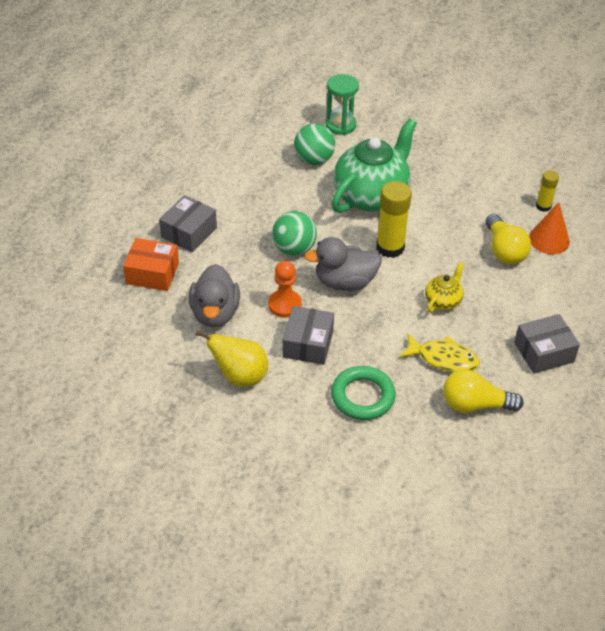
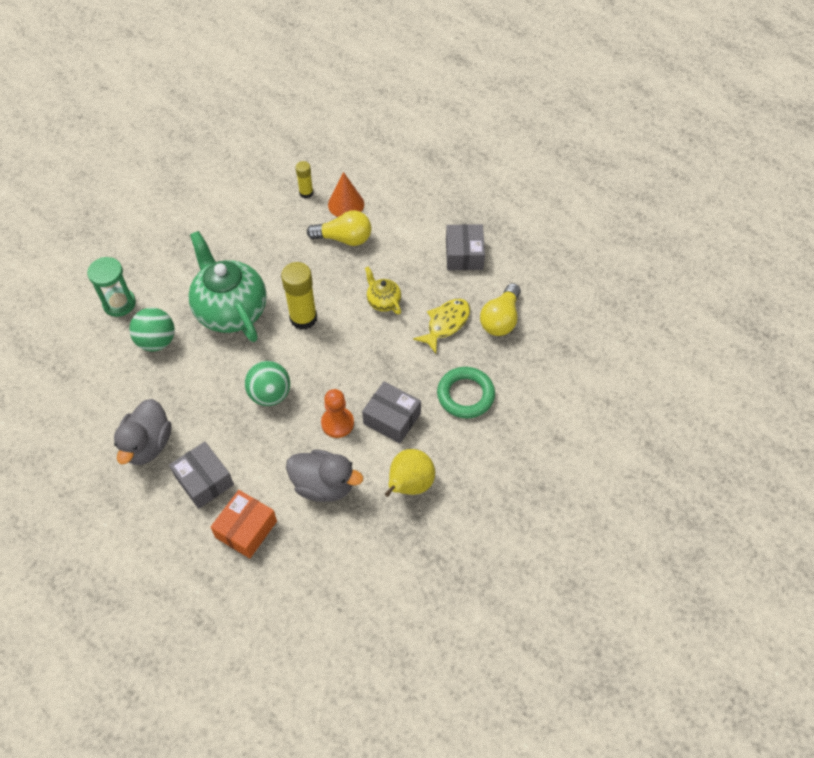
camera: 70 degrees left, 10 degrees up
grey duck [304,237,382,291] -> grey duck moved to [114,399,171,465]

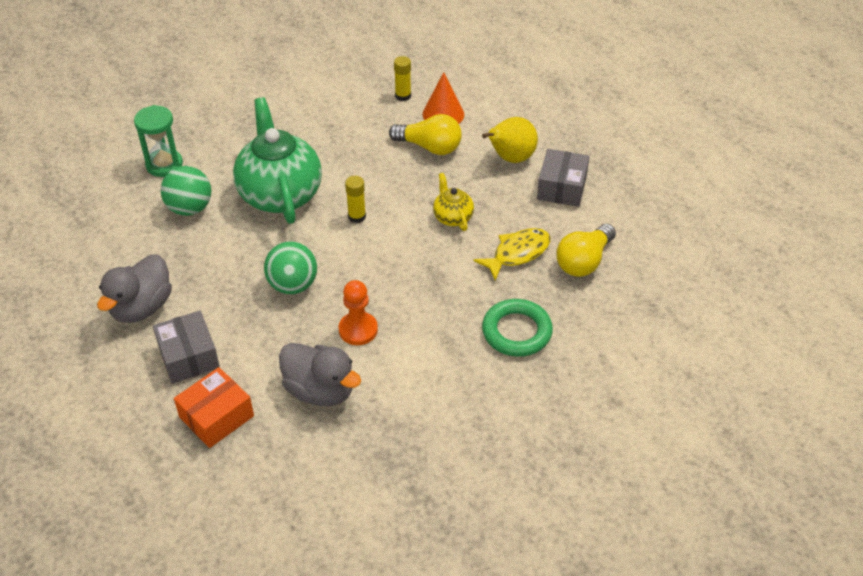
camera: 15 degrees right, 10 degrees down
yellow glue stick [281,262,317,330] -> yellow glue stick [345,176,366,223], size x0.56
grey box [362,381,421,443] -> none
yellow pear [385,449,435,497] -> yellow pear moved to [482,117,538,163]

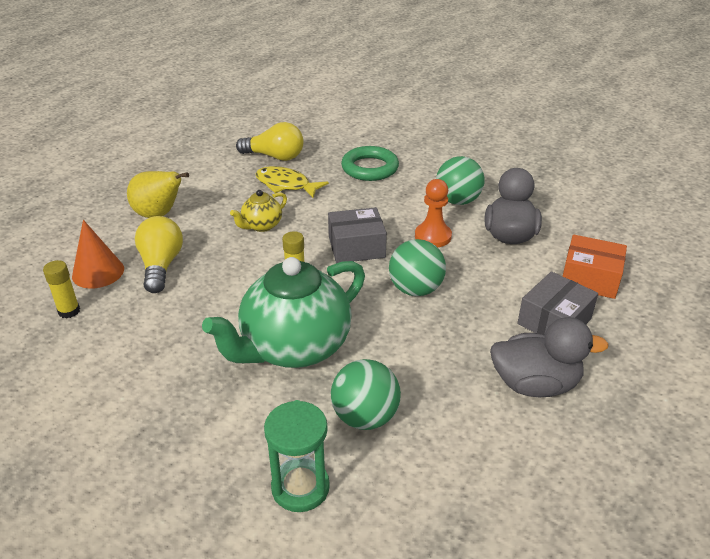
camera: 115 degrees left, 10 degrees down
grey box [537,149,590,207] -> grey box moved to [328,207,387,263]
none -> green ball [436,156,484,205]

